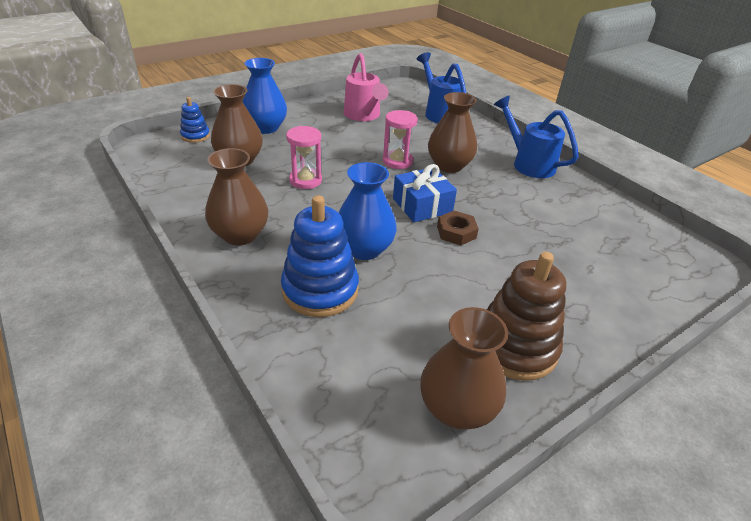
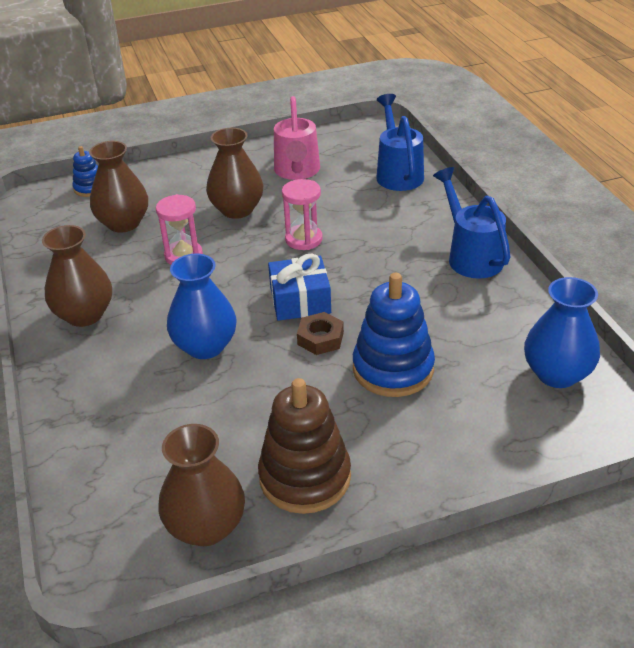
camera: 20 degrees right, 0 degrees up
blue vase [243,58,287,134] -> blue vase moved to [524,277,600,388]
blue stacking toy [281,195,359,317] -> blue stacking toy moved to [353,273,435,397]
brown vase [428,92,477,173] -> brown vase moved to [206,128,264,219]

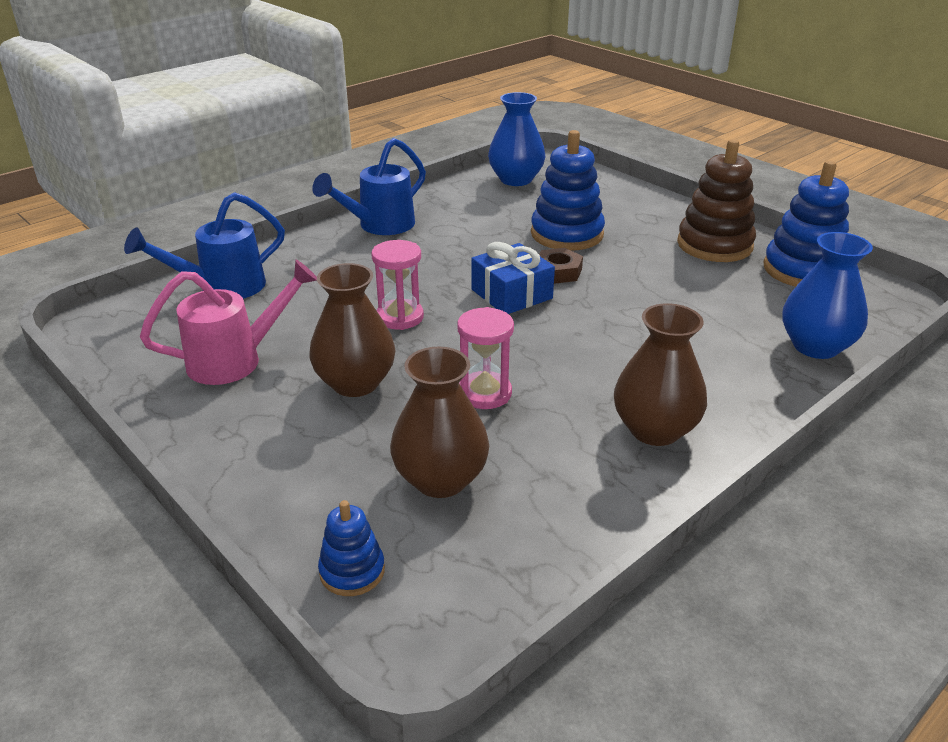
camera: 115 degrees left, 5 degrees down
brown vase [158,424,245,546] -> blue stacking toy [764,160,849,287]
blue vase [167,254,237,359] -> blue vase moved to [782,232,873,359]

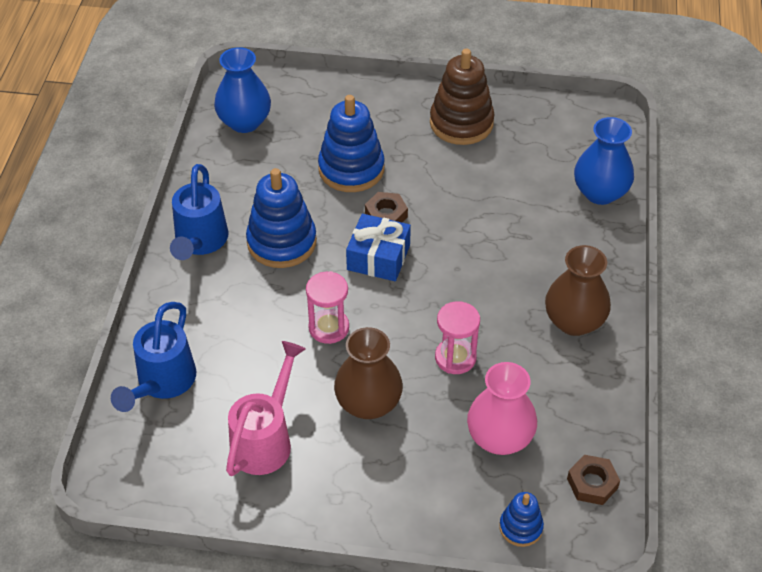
camera: 40 degrees left, 15 degrees up
brown vase [390,346,489,498] -> pink vase [467,362,537,455]
blue stacking toy [764,160,849,287] -> blue stacking toy moved to [246,168,317,268]
none -> brown nut [567,455,620,505]

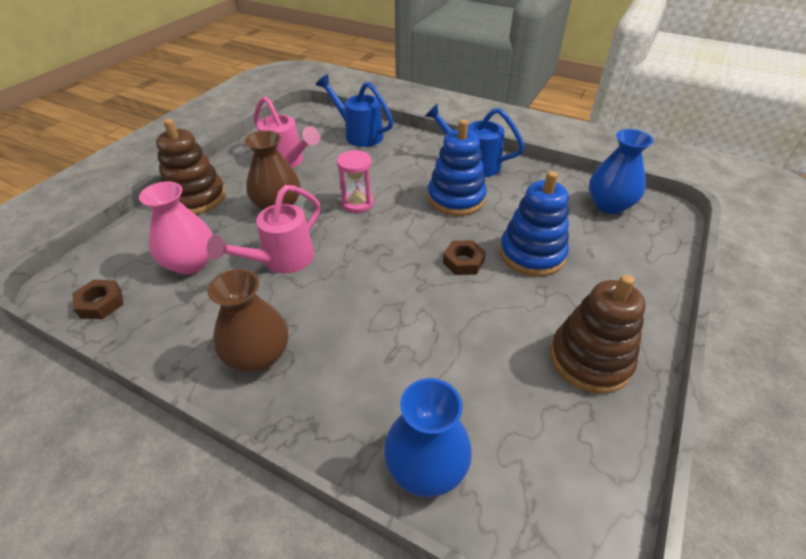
camera: 110 degrees right, 5 degrees down
blue gift [346,214,411,281] -> none
pink hourglass [435,301,480,374] -> pink watering can [207,185,321,273]
blue stacking toy [499,492,544,547] -> none
none -> brown stacking toy [156,119,226,215]

